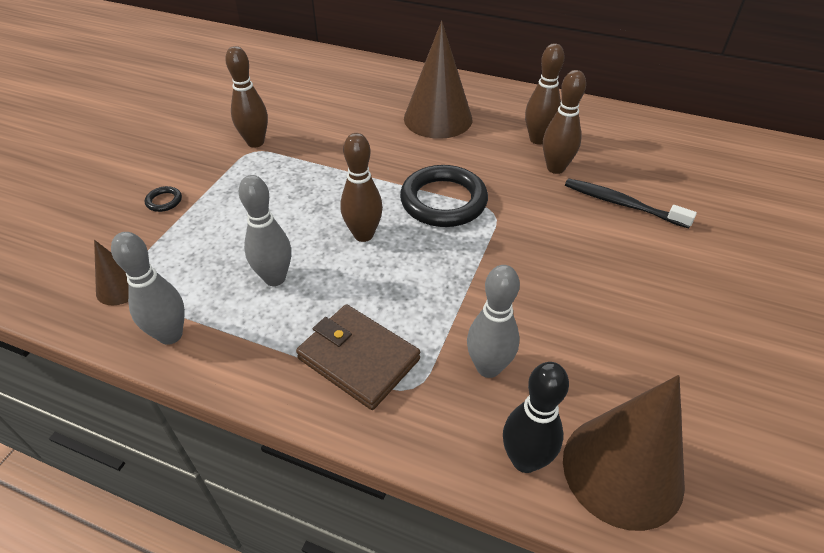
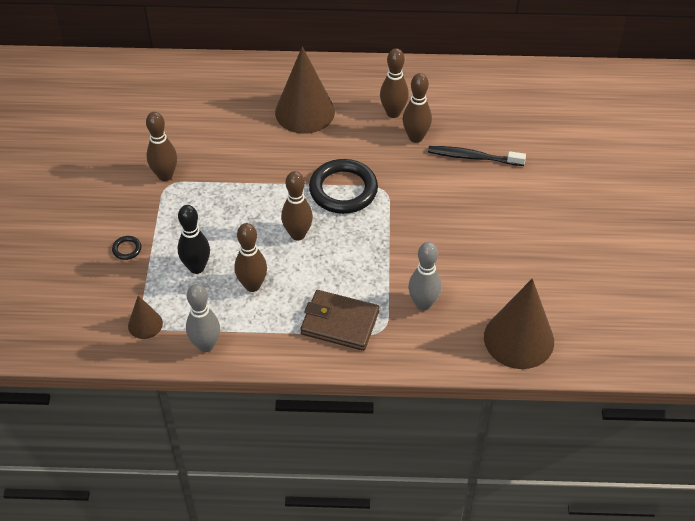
camera: 20 degrees left, 5 degrees up
grey bowling pin [239,175,291,286] -> brown bowling pin [234,223,267,292]
black bowling pin [503,362,569,473] -> black bowling pin moved to [177,205,210,274]

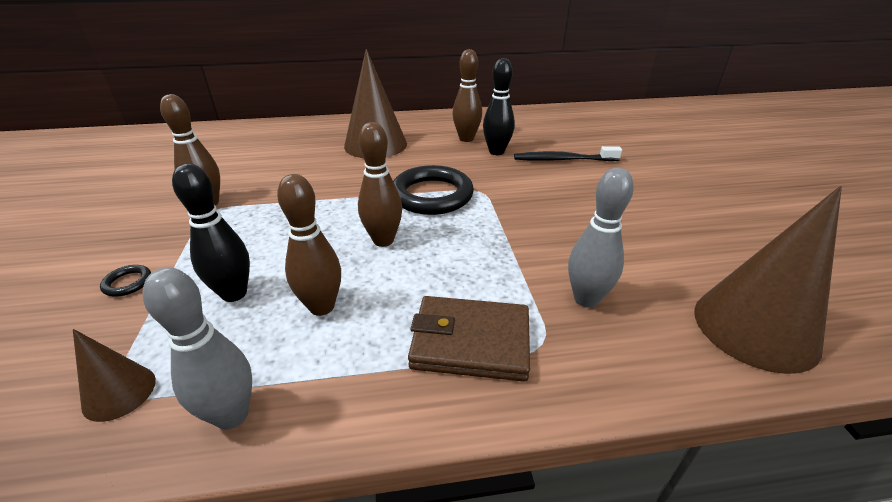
camera: 10 degrees left, 15 degrees down
brown bowling pin [403,73,432,143] -> black bowling pin [483,58,515,155]

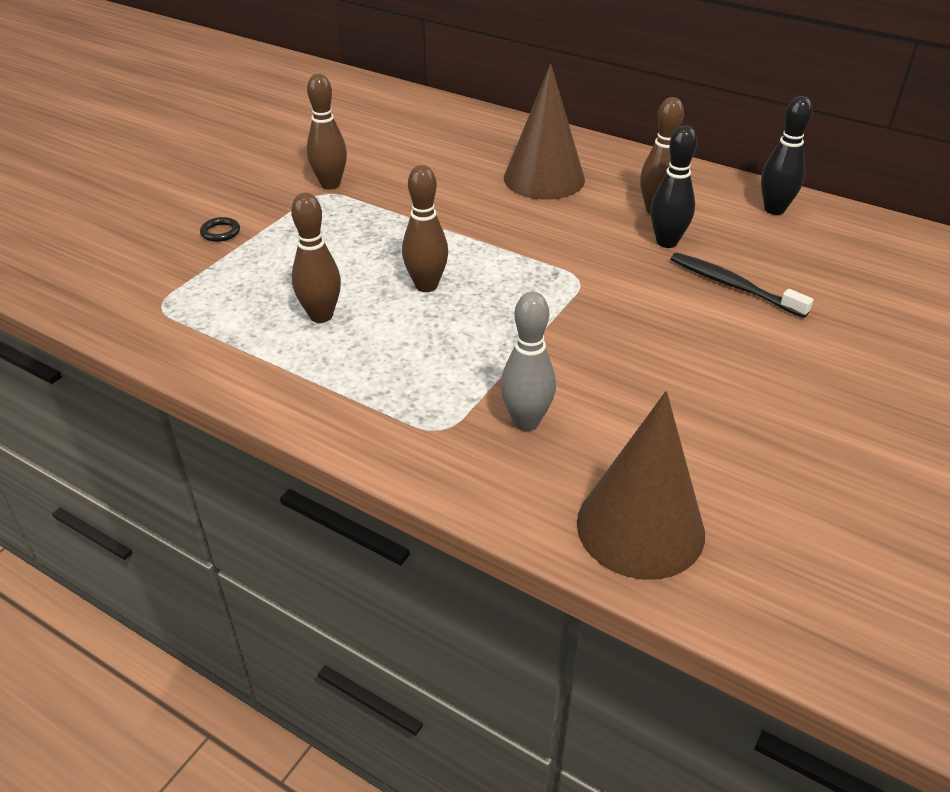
camera: 40 degrees right, 5 degrees up
brown cone [73,329,156,422] -> none
grey bowling pin [142,267,252,430] -> none
black bowling pin [172,163,250,302] -> black bowling pin moved to [761,96,813,215]
black ring [393,165,474,215] -> none
brown wallet [408,296,530,382] -> none

